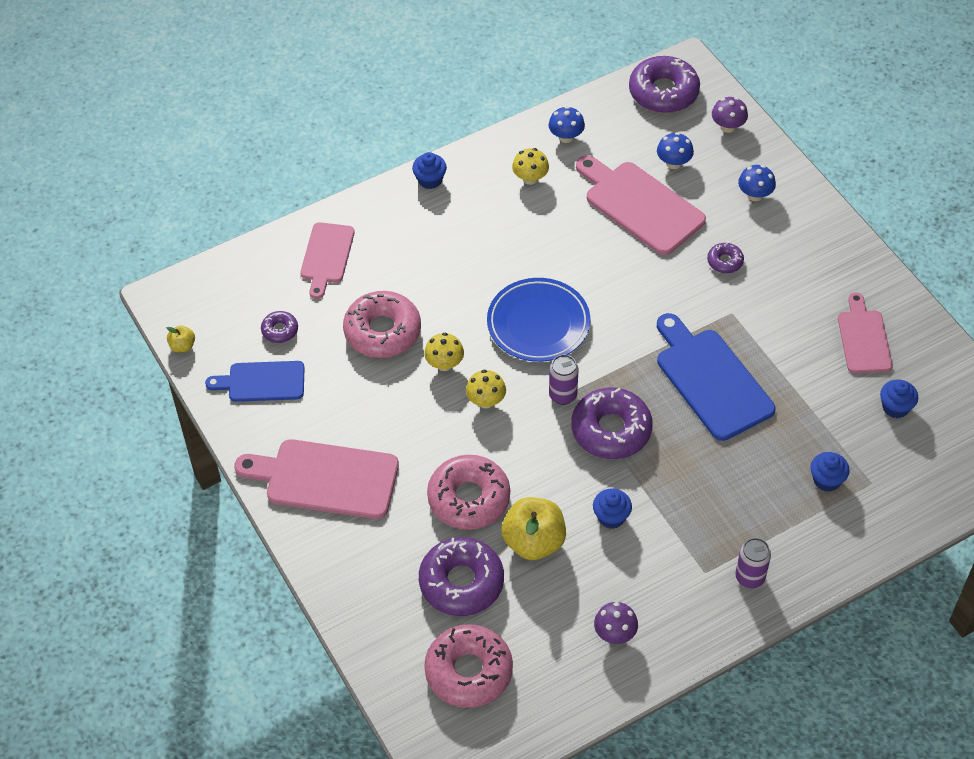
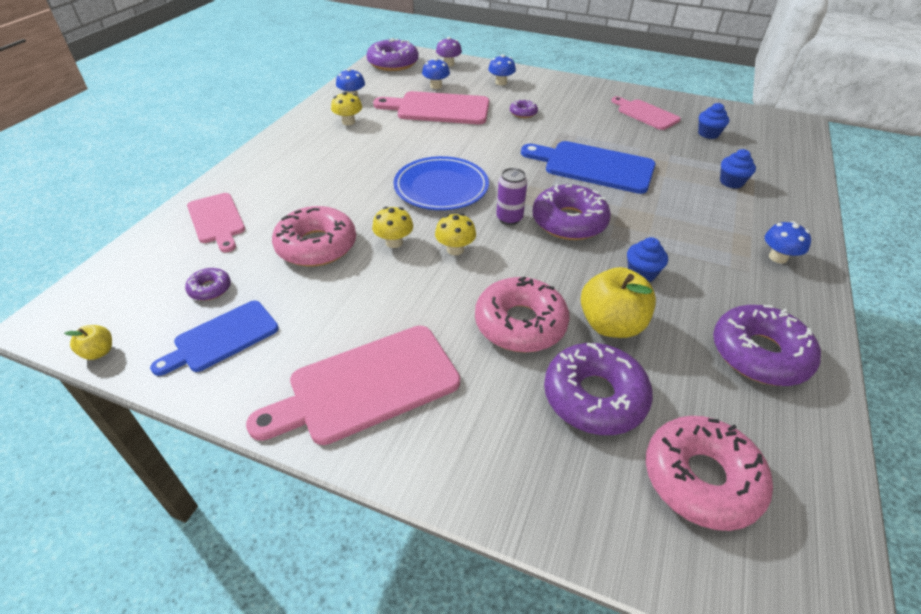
camera: 40 degrees left, 10 degrees down
blue cupcake [412,152,447,189] -> none
purple mushroom [594,602,638,644] -> purple donut [713,305,821,386]
purple can [736,538,771,588] -> blue mushroom [765,221,811,264]

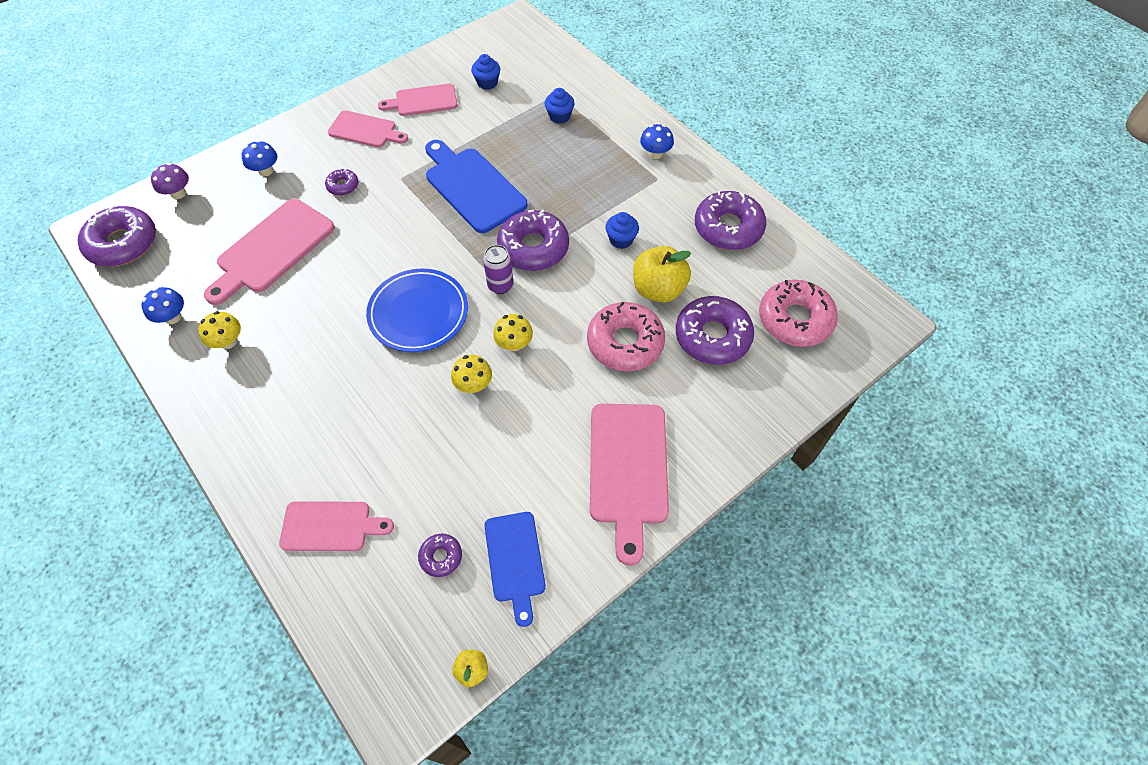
camera: 60 degrees left, 15 degrees up
pink donut [272,206,356,267] -> none
blue mushroom [422,58,450,89] -> none
blue cutting board [521,141,656,194] -> blue cutting board turned 90 degrees clockwise [425,140,528,233]
none -> pink cutting board [328,110,408,148]

